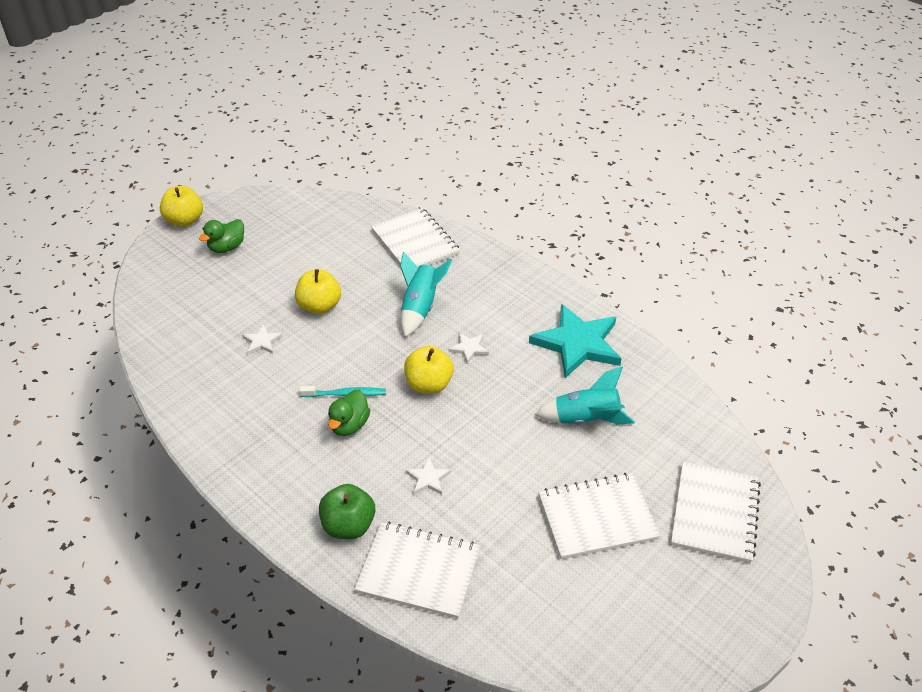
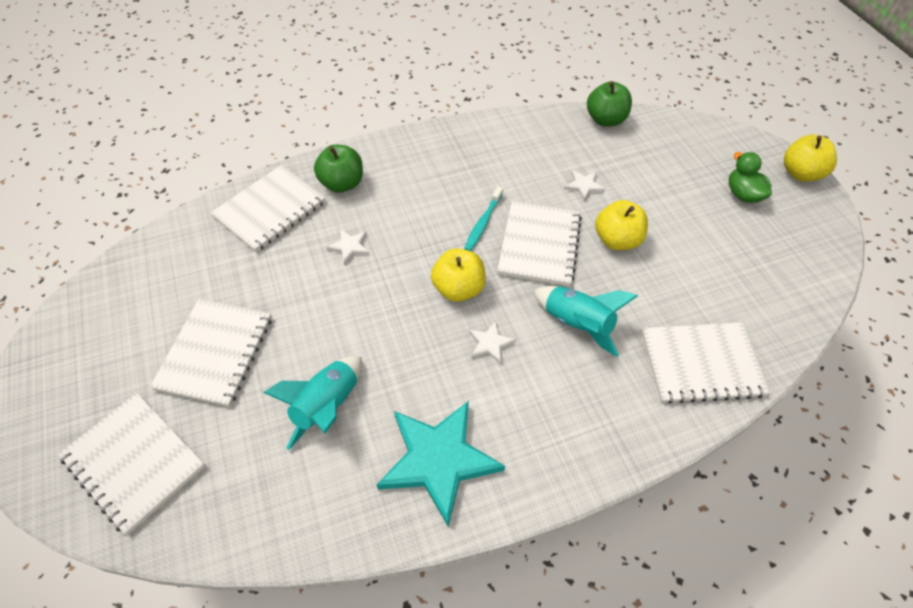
camera: 115 degrees right, 10 degrees up
green duck [328,389,370,436] -> none
none -> white notebook [497,201,582,286]
none -> green apple [587,81,632,127]

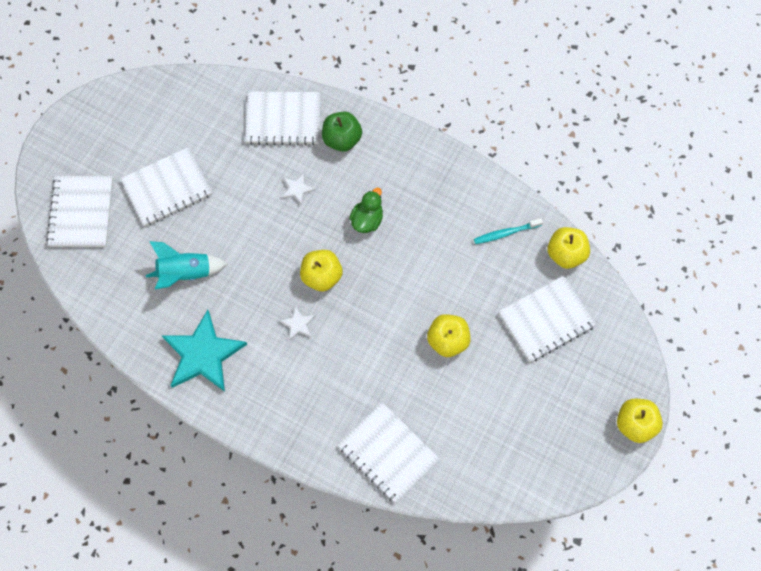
camera: 50 degrees right, 15 degrees up
turquoise toothbrush [464,186,503,251] -> turquoise toothbrush moved to [474,218,543,244]
white notebook [497,201,582,286] -> white notebook moved to [499,276,597,362]
turquoise rocket [533,286,638,357] -> none
white star [564,170,605,202] -> none
green apple [587,81,632,127] -> yellow apple [548,227,590,269]
green duck [729,152,772,203] -> green duck moved to [349,188,383,233]

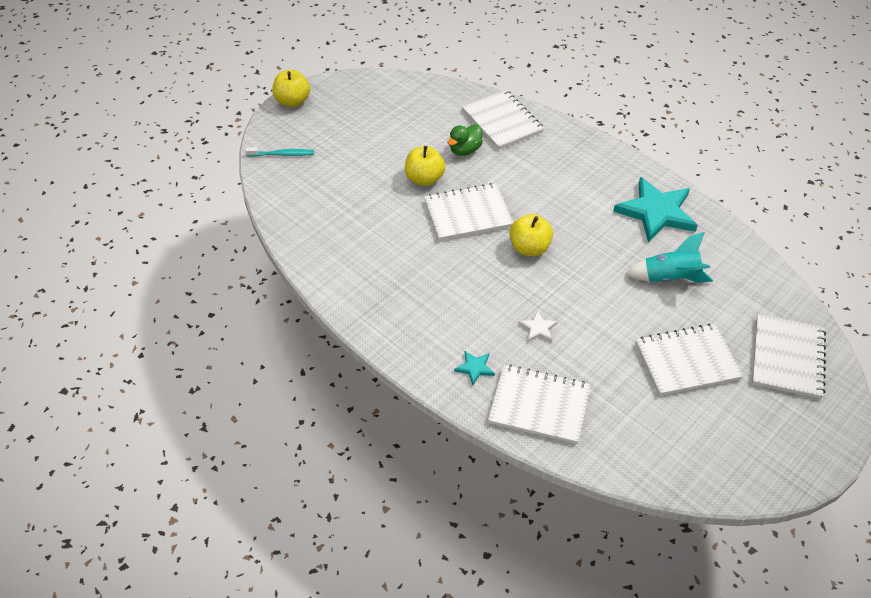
camera: 165 degrees left, 20 degrees down
white star [280,305,315,341] -> none
green apple [322,112,362,152] -> turquoise star [454,351,495,385]
green duck [349,188,383,233] -> green duck moved to [448,124,483,156]
turquoise toothbrush [474,218,543,244] -> turquoise toothbrush moved to [245,147,314,157]
white notebook [499,276,597,362] -> white notebook moved to [424,183,513,241]
yellow apple [548,227,590,269] -> none

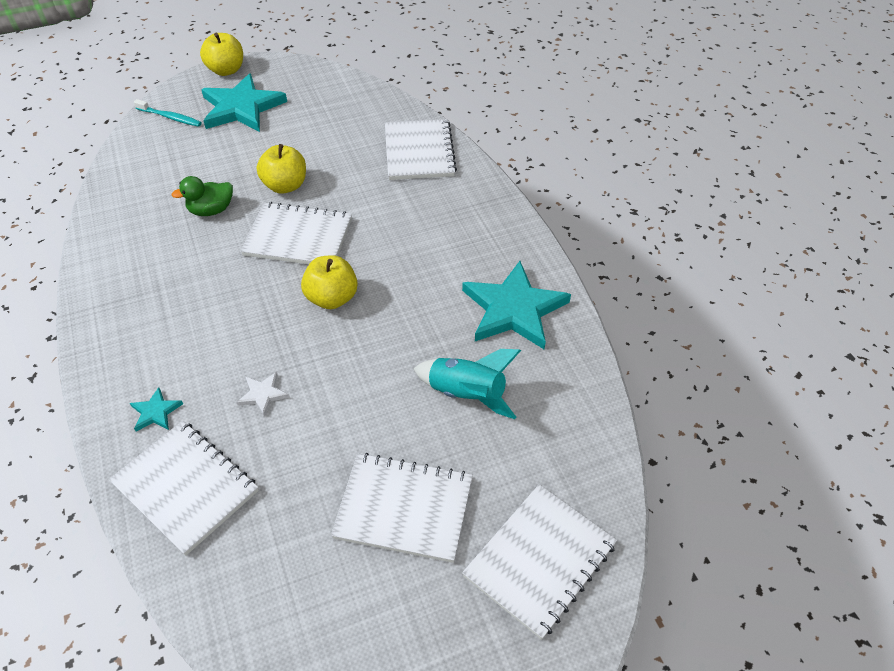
camera: 25 degrees right, 0 degrees up
green duck [448,124,483,156] -> green duck moved to [171,176,233,216]
none -> turquoise star [201,74,287,132]

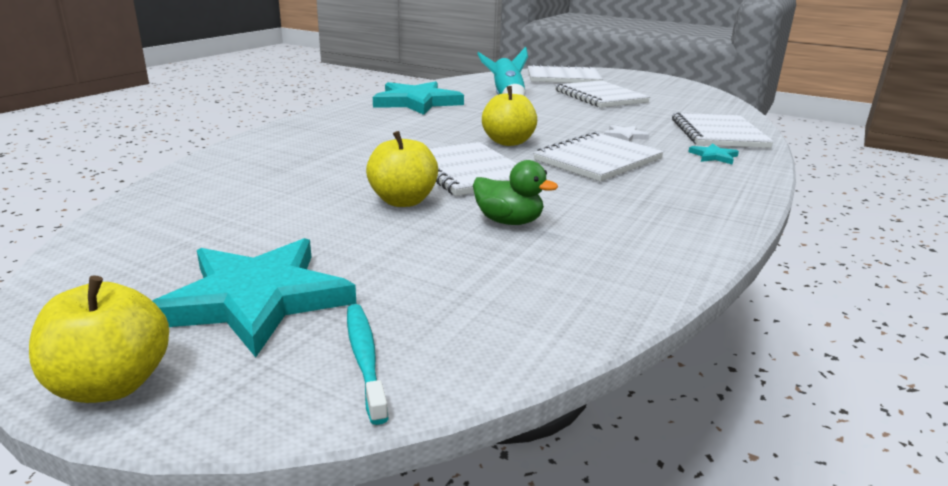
camera: 130 degrees left, 25 degrees down
white notebook [385,119,457,180] -> white notebook moved to [533,132,664,181]

